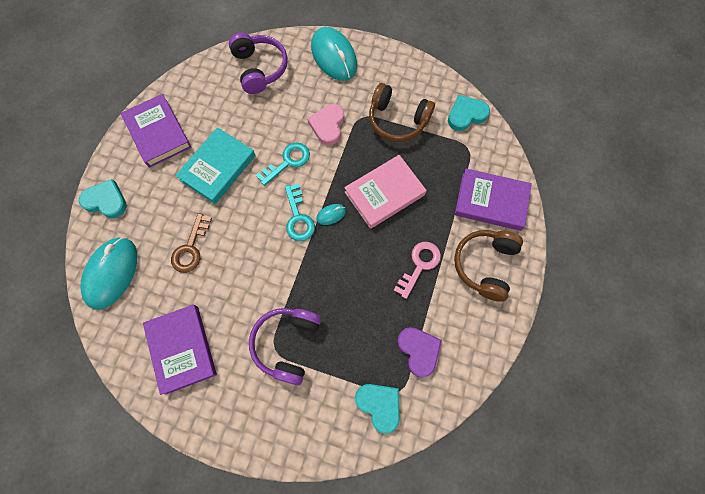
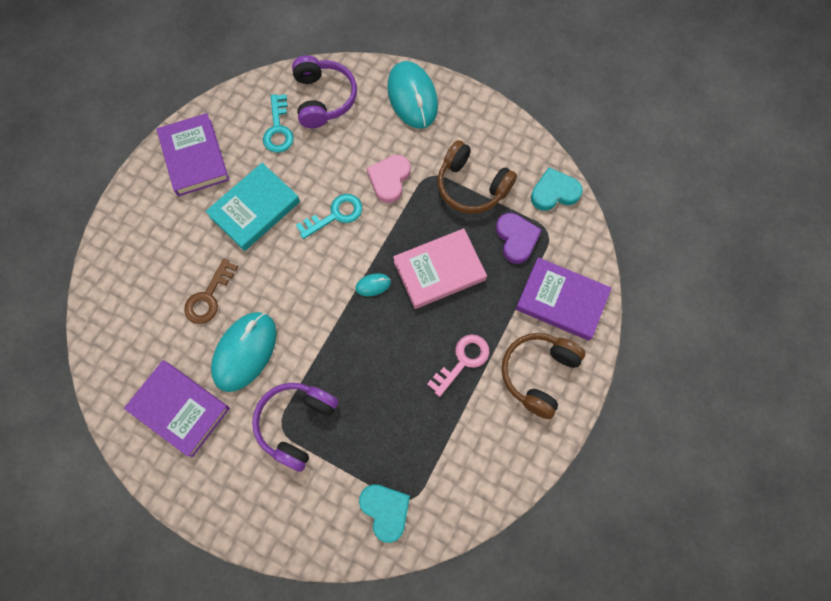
camera: 10 degrees right, 0 degrees up
turquoise heart [79,179,127,218] -> none
turquoise mouse [80,237,137,310] -> turquoise mouse moved to [211,312,277,392]
purple book [143,304,217,395] -> purple book turned 45 degrees counterclockwise [124,360,230,458]
turquoise key [285,184,315,241] -> turquoise key moved to [263,94,294,153]
purple heart [397,327,442,377] -> purple heart moved to [496,213,542,264]

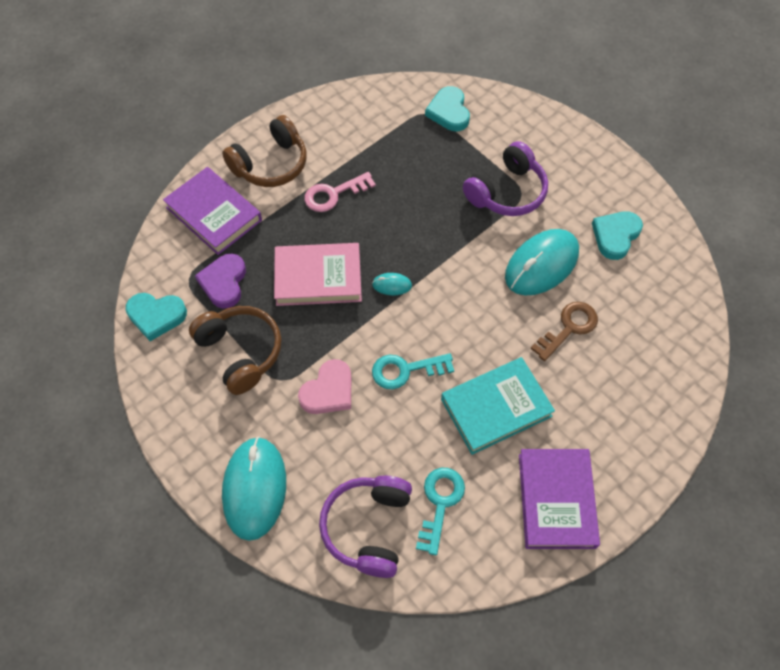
camera: 160 degrees left, 10 degrees down
purple book [124,360,230,458] -> turquoise heart [592,211,643,260]

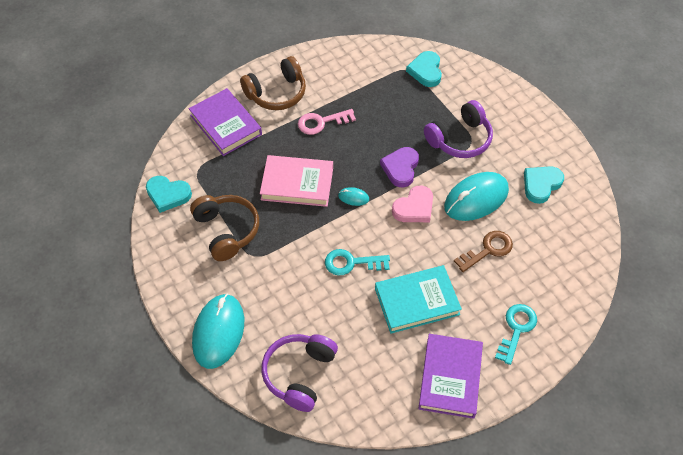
camera: 10 degrees right, 5 degrees down
purple heart [195,254,246,309] -> purple heart moved to [380,147,419,188]
pink heart [298,359,351,414] -> pink heart moved to [392,185,433,222]
turquoise key [416,468,465,555] -> turquoise key moved to [495,304,537,365]

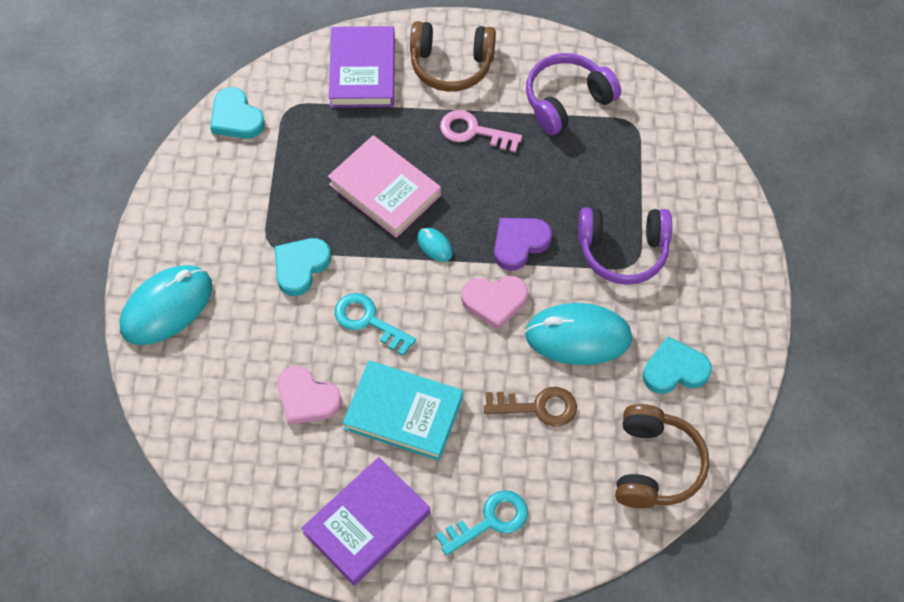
camera: 35 degrees right, 5 degrees up
brown headphones [190,195,259,261] -> brown headphones moved to [615,404,709,508]
purple headphones [261,334,338,412] -> purple headphones moved to [526,53,621,135]
turquoise heart [406,51,442,87] -> turquoise heart moved to [275,238,331,296]
none -> pink heart [277,366,342,425]

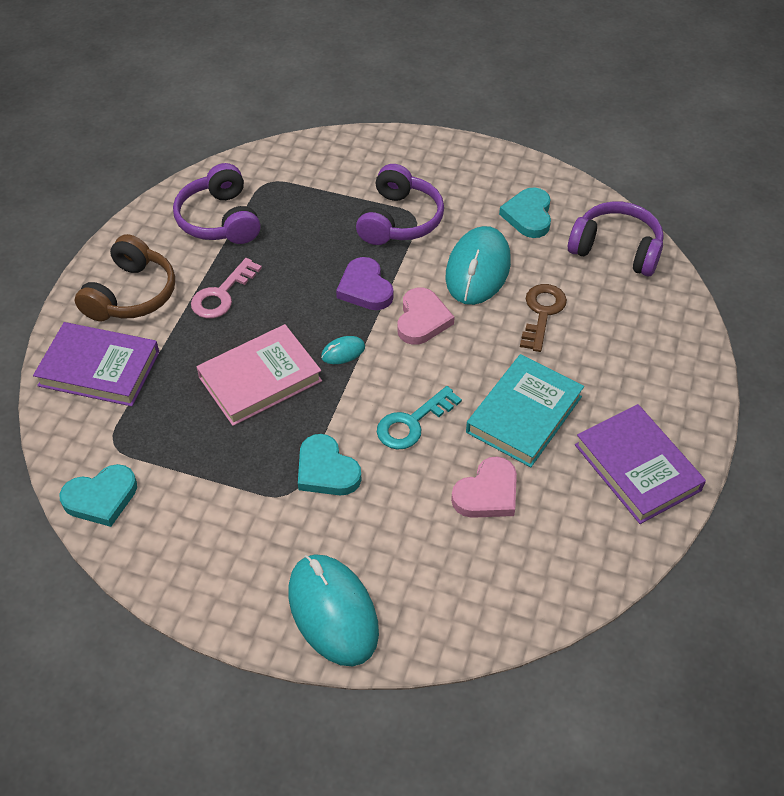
camera: 75 degrees left, 10 degrees down
turquoise key [436,490,528,556] -> none
brown headphones [615,404,709,508] -> purple headphones [568,201,664,277]

